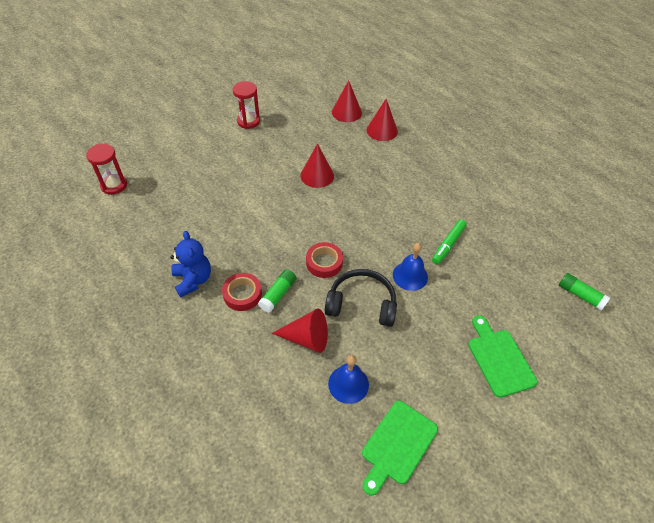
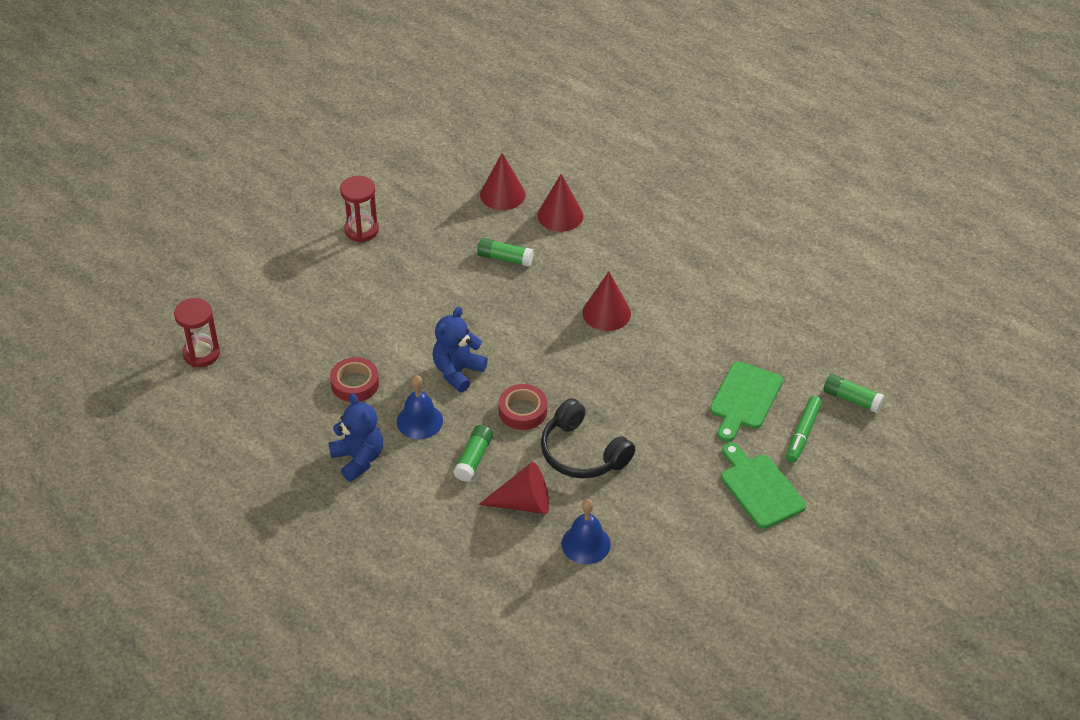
camera: 10 degrees left, 5 degrees down
red tape [222,273,262,311] -> red tape moved to [330,357,379,402]
red cone [300,144,334,188] -> red cone moved to [583,271,631,331]
black headphones [325,269,397,327] -> black headphones turned 135 degrees counterclockwise [541,398,635,479]
green cutting board [362,401,438,496] -> green cutting board moved to [710,361,783,442]
blue bell [393,243,428,291] -> blue bell moved to [397,375,443,439]
green marker [432,220,467,264] -> green marker moved to [786,396,822,463]
none -> blue teddy bear [433,307,488,392]
none -> green glue stick [477,238,534,267]

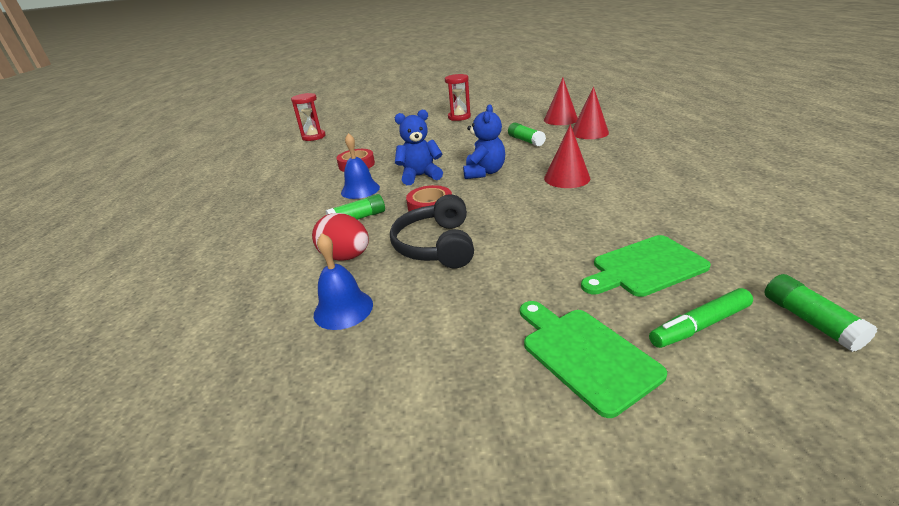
camera: 45 degrees right, 15 degrees down
blue teddy bear [329,393,383,482] -> blue teddy bear moved to [463,104,505,179]
red cone [478,462,549,514] -> red egg [312,213,369,261]
green cutting board [721,442,806,529] -> green cutting board turned 45 degrees counterclockwise [520,301,667,418]

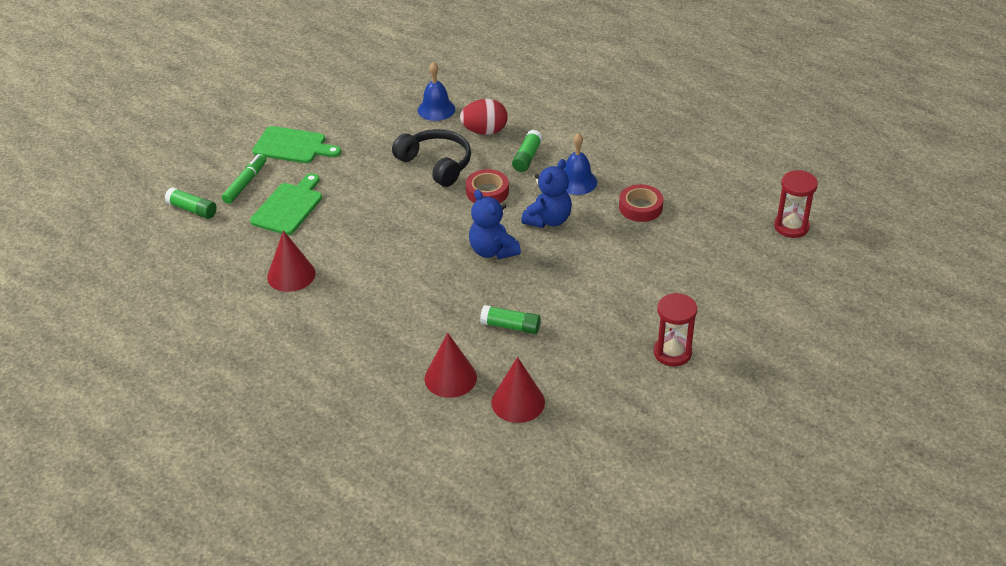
camera: 135 degrees right, 10 degrees up
red cone [544,124,590,188] -> red cone moved to [267,230,316,292]

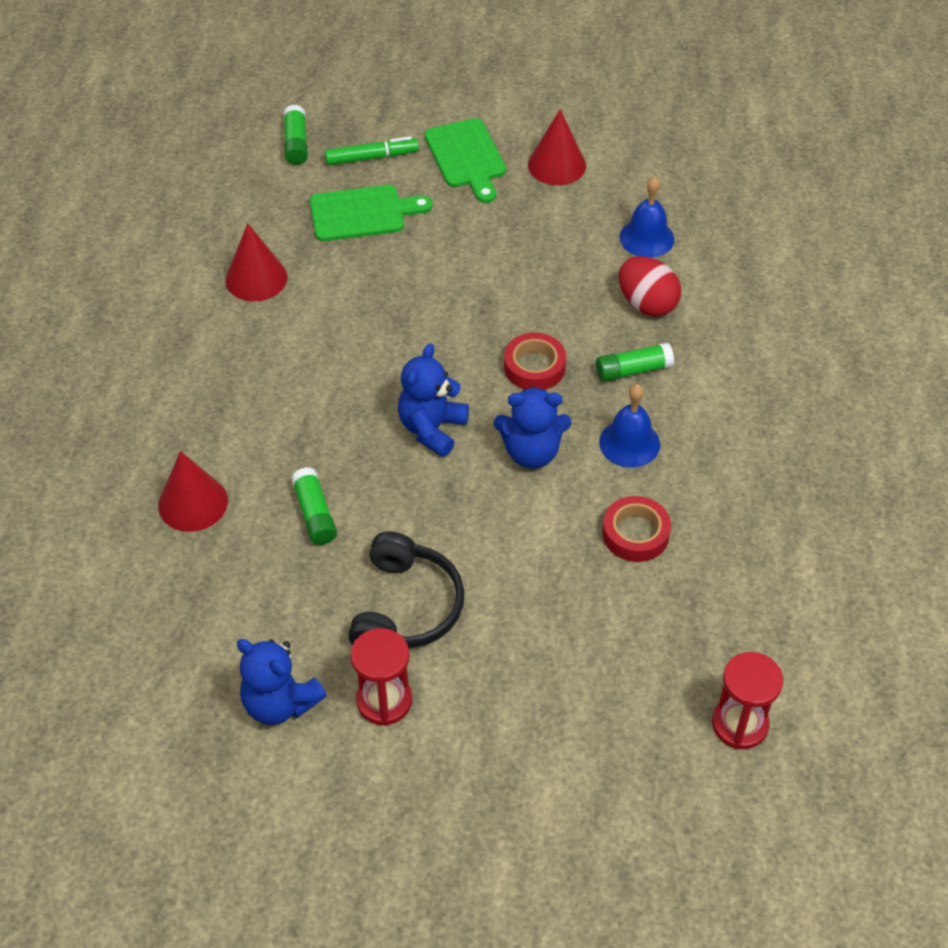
camera: 55 degrees right, 10 degrees up
black headphones [392,129,471,187] -> black headphones moved to [348,531,464,648]
red cone [491,357,545,423] -> red cone moved to [528,109,586,185]
none -> blue teddy bear [237,639,327,725]

